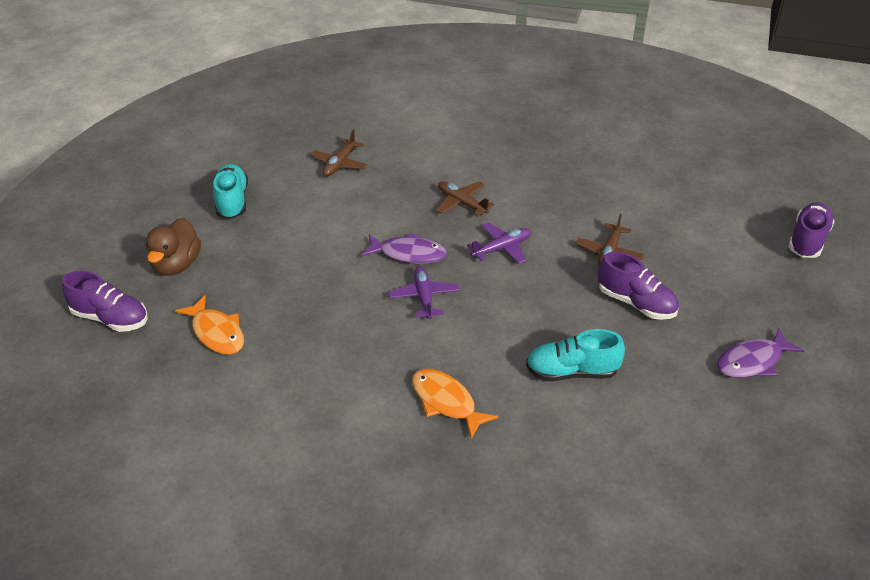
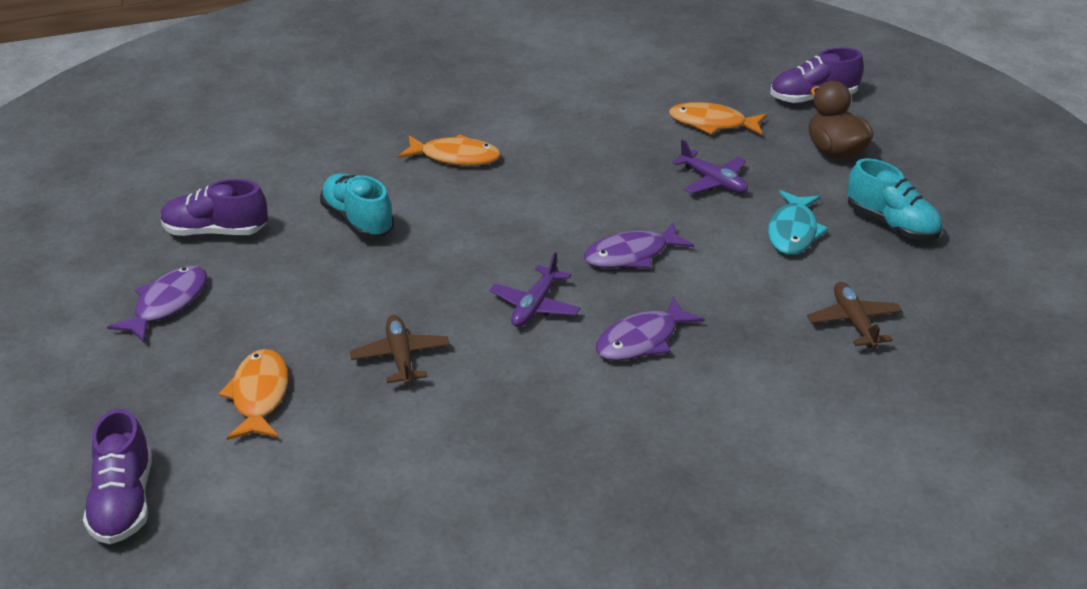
camera: 145 degrees right, 5 degrees down
purple plane [388,266,460,319] -> purple plane moved to [672,140,748,194]
brown plane [436,181,494,217] -> purple fish [596,297,705,361]
turquoise shoe [526,329,625,381] -> turquoise shoe turned 90 degrees counterclockwise [320,173,394,238]
purple shoe [598,252,679,320] -> purple shoe moved to [160,179,268,236]
none -> orange fish [218,349,288,440]
none -> turquoise fish [768,190,828,255]

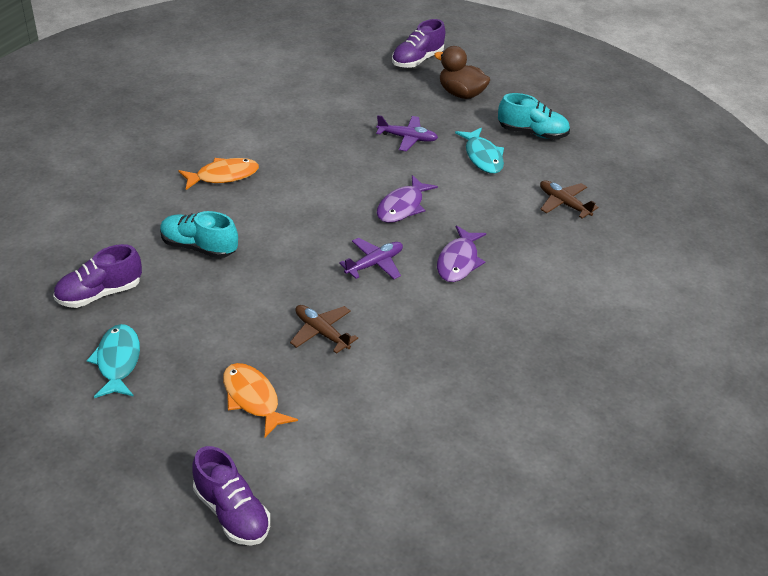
camera: 35 degrees left, 5 degrees up
purple fish [107,266,207,342] -> turquoise fish [87,324,140,398]
purple plane [490,252,580,327] -> purple plane turned 120 degrees counterclockwise [339,238,403,279]
orange fish [669,102,767,135] -> none

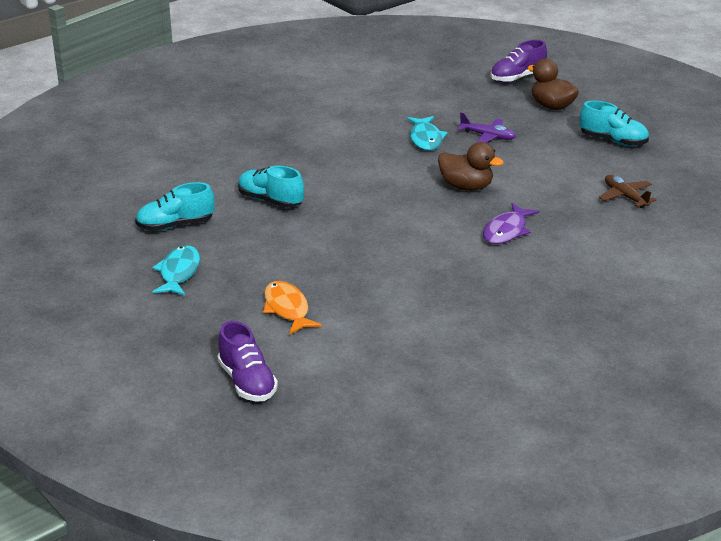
camera: 15 degrees right, 10 degrees down
purple shoe [53,244,142,308] -> turquoise shoe [135,182,215,231]
orange fish [178,158,259,190] -> none
brown plane [290,305,358,354] -> none
purple plane [339,238,403,279] -> none
purple fish [377,175,438,223] -> brown duck [438,142,504,191]
turquoise fish [455,128,504,174] -> turquoise fish moved to [407,116,448,151]

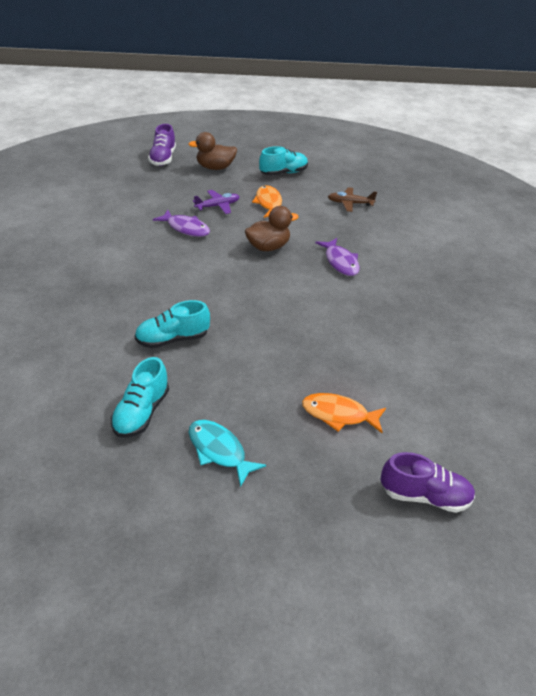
camera: 55 degrees left, 10 degrees up
turquoise fish [407,116,448,151] -> purple fish [153,210,210,237]
none -> orange fish [252,185,282,218]

